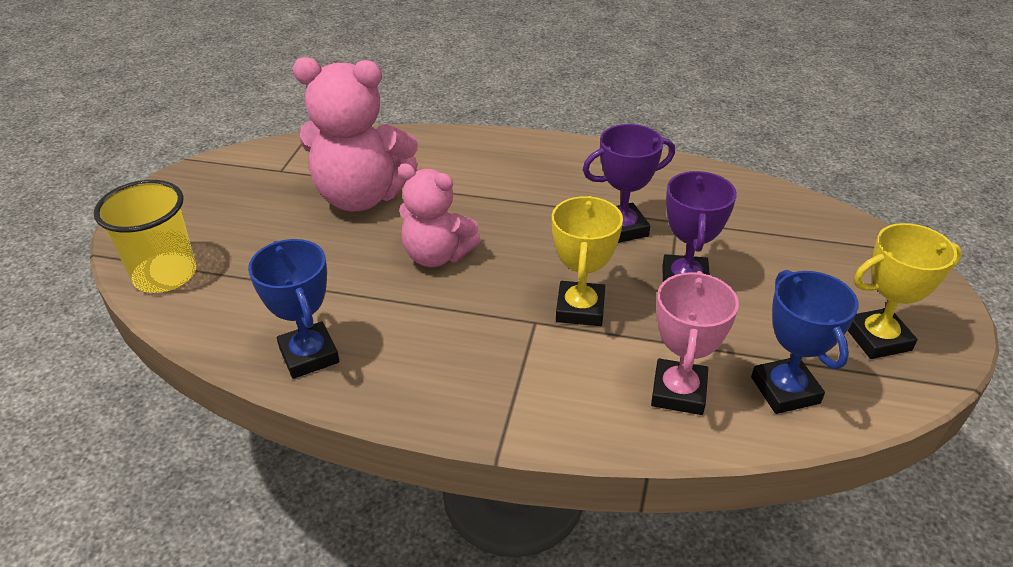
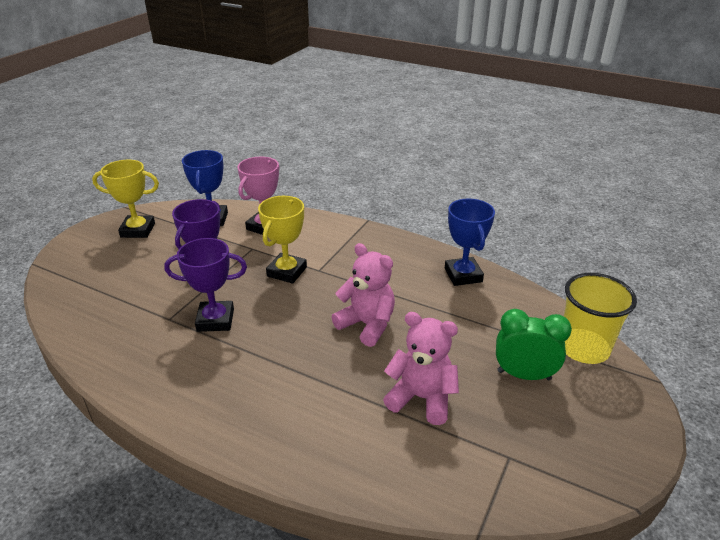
camera: 165 degrees left, 5 degrees down
pink teddy bear [292,57,418,211] -> pink teddy bear [383,312,459,425], size x0.65
none -> green clock [496,309,572,380]

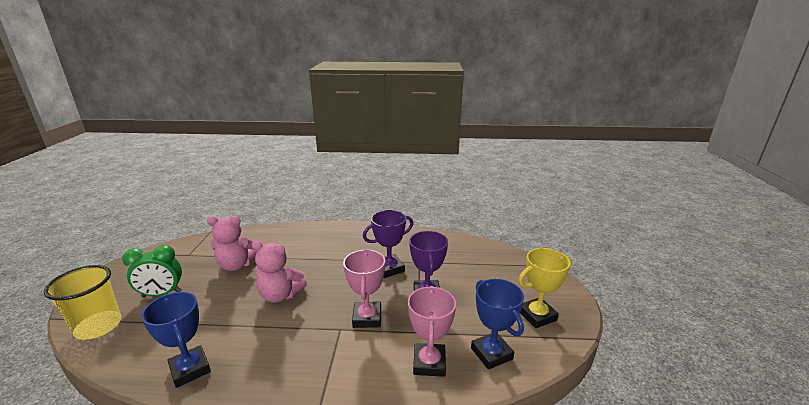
camera: 155 degrees right, 10 degrees down
yellow trophy [258,196,307,284] -> pink trophy [343,250,385,328]

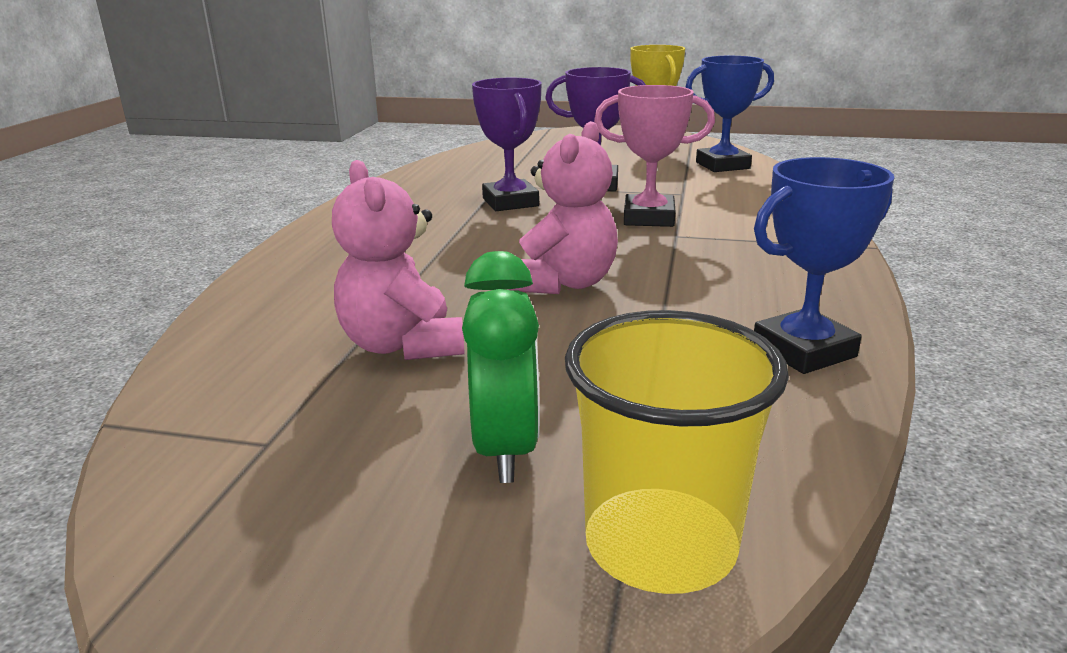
camera: 80 degrees left, 0 degrees up
pink teddy bear [207,216,257,271] -> pink teddy bear turned 150 degrees clockwise [332,160,465,360]
pink trophy [408,286,456,377] -> none

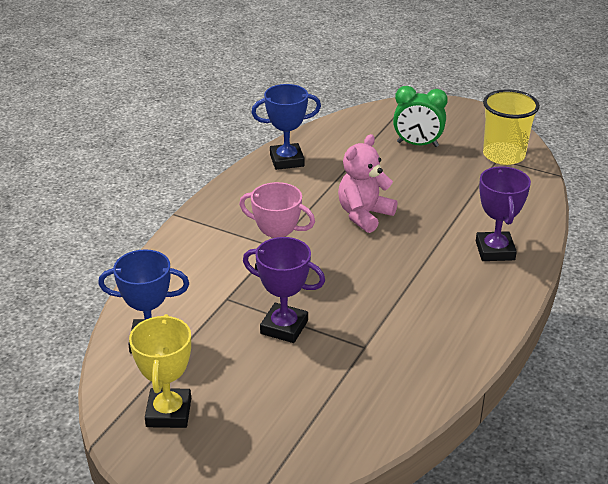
camera: 165 degrees left, 10 degrees up
pink teddy bear [332,160,465,360] -> none
green clock [462,251,540,483] -> green clock turned 90 degrees counterclockwise [393,86,448,147]
purple trophy [472,78,542,211] -> purple trophy moved to [476,166,531,261]
yellow cup [565,310,789,594] -> yellow cup moved to [483,89,540,165]

